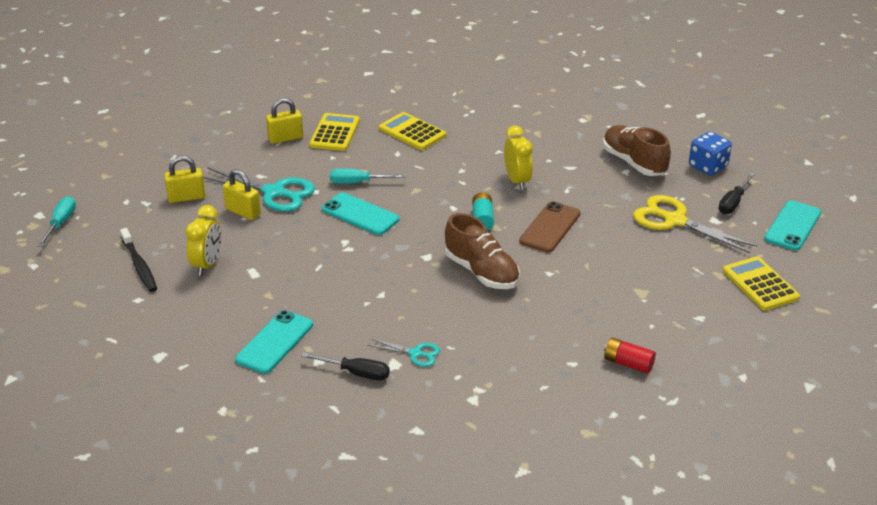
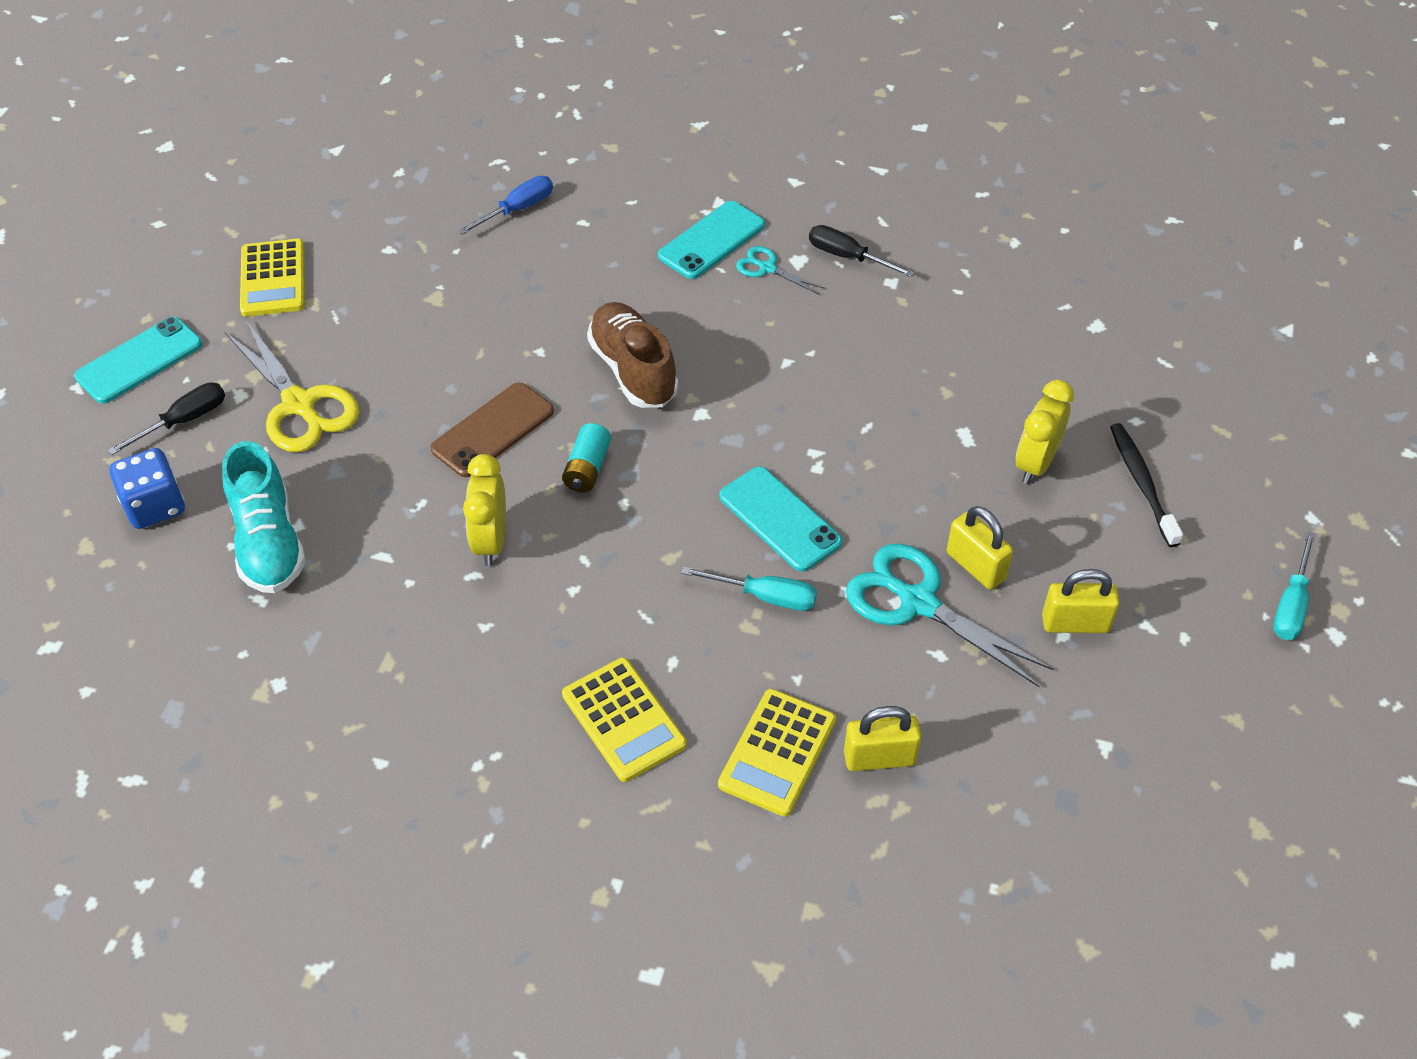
camera: 165 degrees left, 15 degrees up
turquoise phone [235,310,313,374] -> turquoise phone moved to [658,201,765,279]
brown shoe [603,125,671,176] -> turquoise shoe [222,441,306,593]
red battery [604,338,656,374] -> blue screwdriver [458,176,553,235]

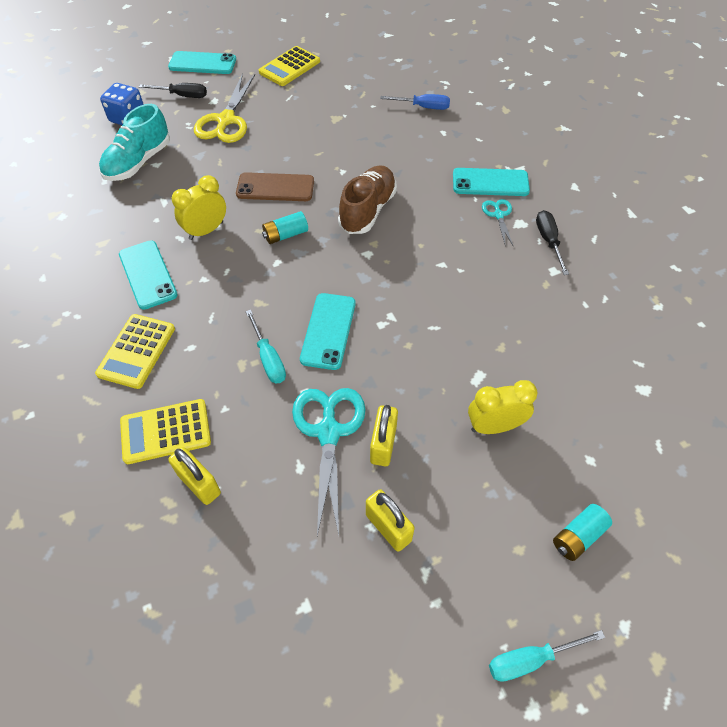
camera: 50 degrees right, 5 degrees up
black toothbrush [1110,423,1183,547] -> none
none -> turquoise phone [119,240,178,310]
none -> turquoise battery [553,504,612,561]

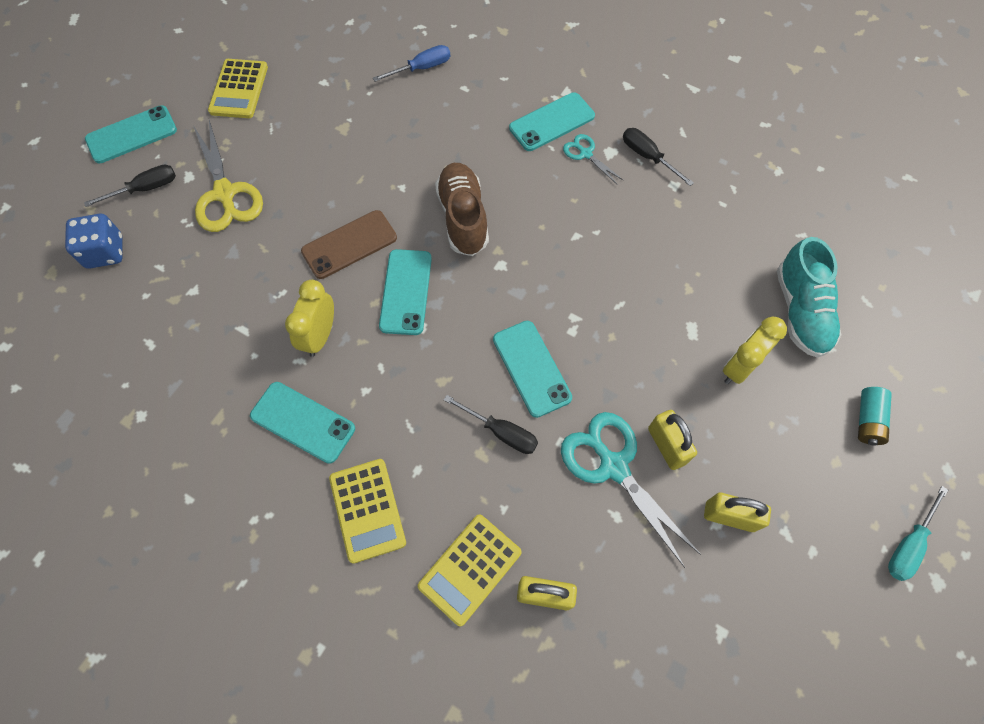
camera: 35 degrees left, 10 degrees up
turquoise shoe [99,104,170,181] -> turquoise shoe moved to [777,237,842,358]
turquoise screwdriver [246,310,286,383] -> black screwdriver [444,395,538,454]
turquoise battery [262,211,308,244] -> turquoise phone [379,249,432,335]

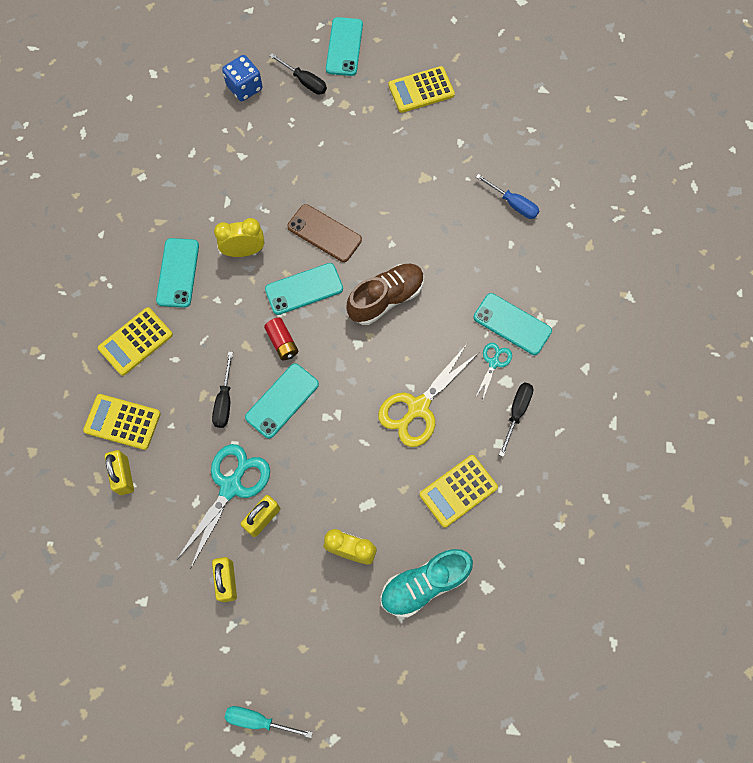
camera: 65 degrees right, 5 degrees up
turquoise phone [85,105,177,163] -> turquoise phone turned 60 degrees clockwise [326,17,363,76]
yellow scissors [194,120,263,232] -> yellow scissors moved to [378,344,478,447]
turquoise battery [858,387,892,445] -> none
none -> red battery [264,318,298,361]
none -> yellow calculator [419,455,498,528]

